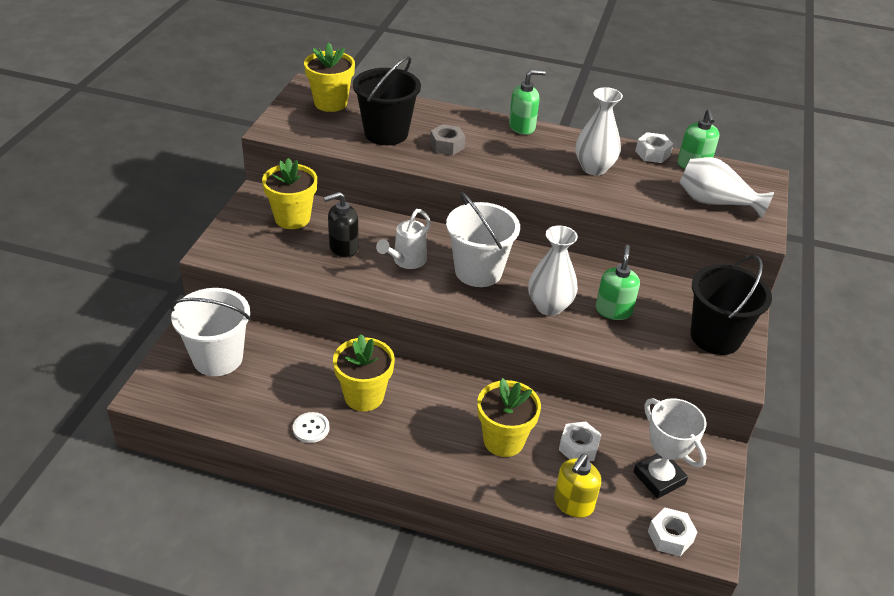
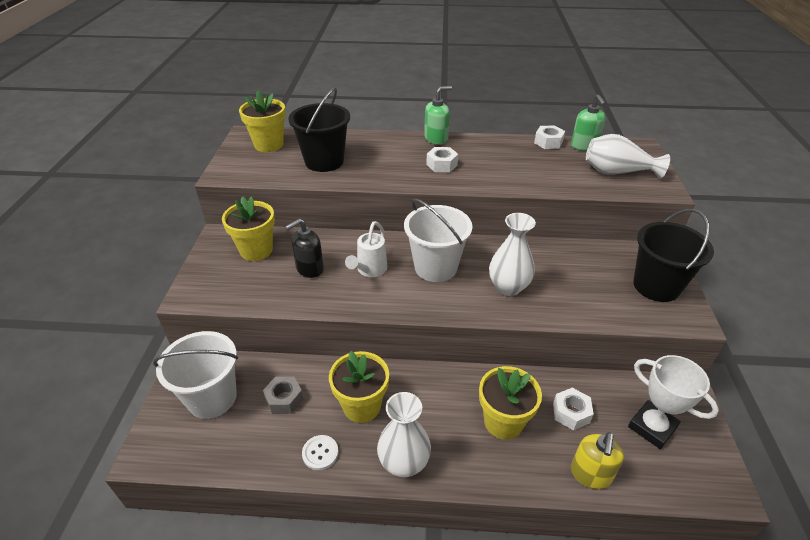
camera: 10 degrees left, 0 degrees up
grey nut [430,124,465,155] -> grey nut moved to [263,376,304,414]
white vase [576,87,623,175] -> white vase moved to [377,392,431,477]
green soap dispenser [596,245,640,320] -> none
white nut [648,508,697,556] -> white nut moved to [426,147,458,172]

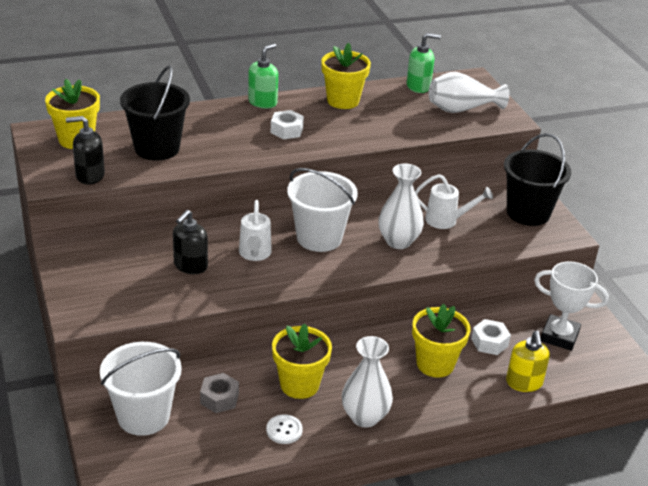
camera: 25 degrees left, 5 degrees down
yellow flower pot [222,196,275,261] -> yellow flower pot moved to [321,43,371,109]
white nut [534,125,565,149] -> none
green soap dispenser [571,95,606,151] -> green soap dispenser turned 60 degrees counterclockwise [407,33,441,93]
none -> black soap dispenser [66,116,105,185]
none -> white watering can [415,174,493,229]

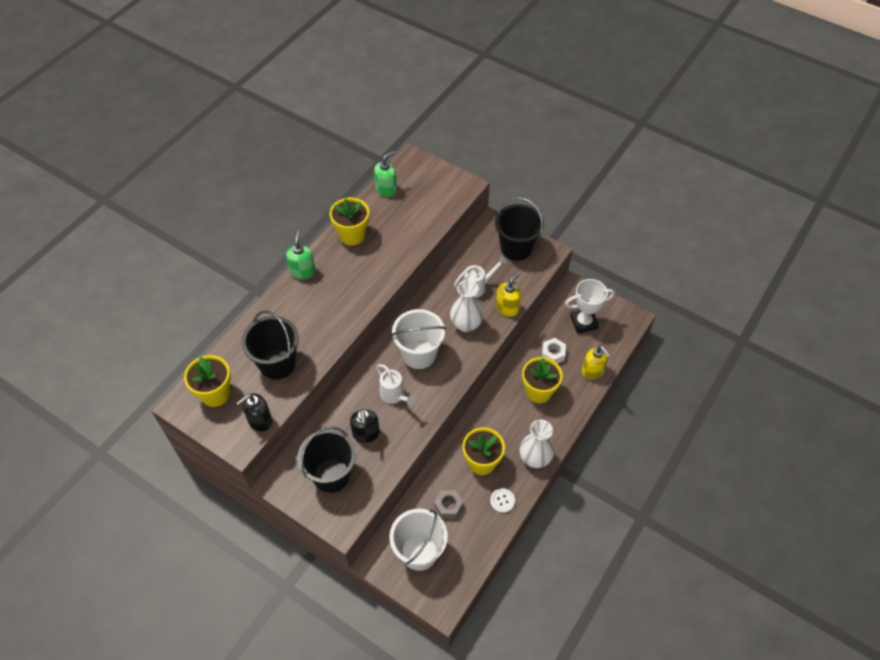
camera: 35 degrees left, 20 degrees up
white nut [271,110,304,140] -> none
white vase [429,72,509,113] -> none
none -> black bucket [297,426,356,493]
none -> yellow soap dispenser [496,272,521,317]

